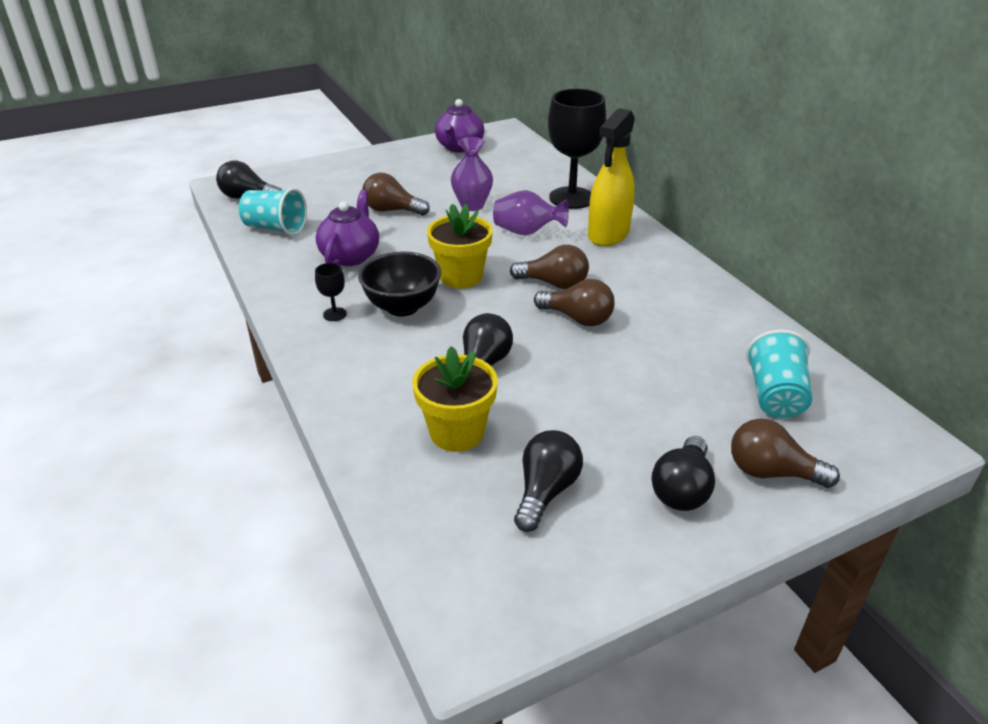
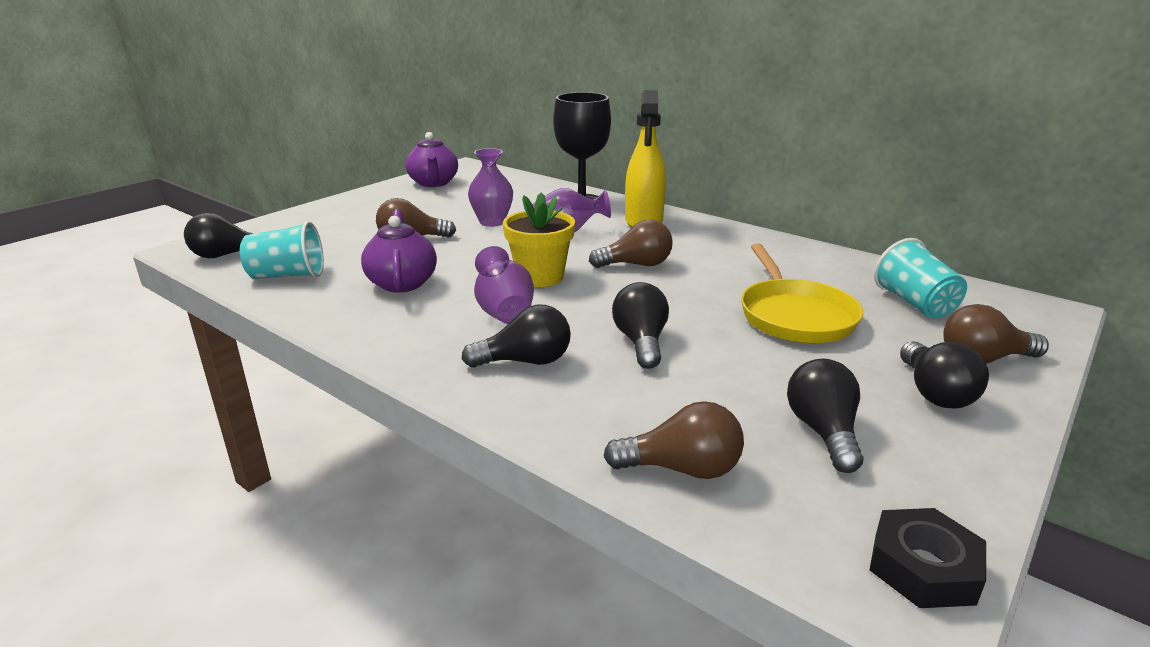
camera: 25 degrees left, 10 degrees down
black goblet [315,263,347,321] -> none
black bowl [358,251,441,317] -> purple vase [474,246,534,324]
yellow flower pot [412,346,498,452] -> none
brown light bulb [534,279,615,326] -> brown light bulb moved to [603,401,744,479]
none -> black light bulb [462,305,571,367]
none -> yellow pan [741,243,863,343]
none -> black nut [870,508,986,608]

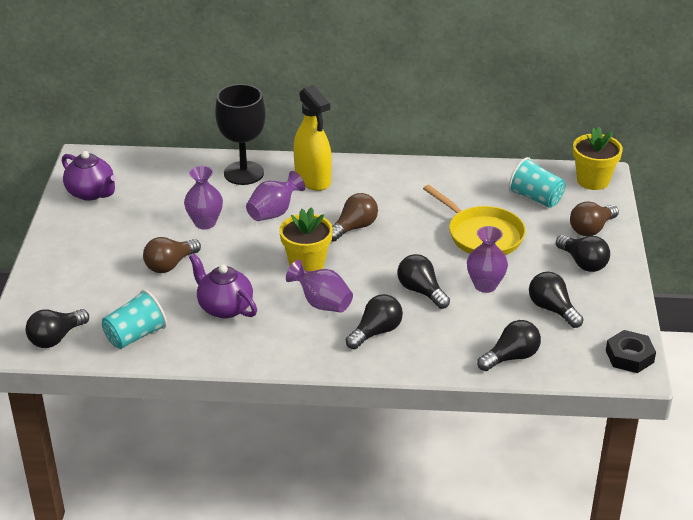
camera: 35 degrees left, 10 degrees up
brown light bulb [603,401,744,479] -> black light bulb [477,320,541,371]
none -> purple vase [467,226,508,293]
none -> yellow flower pot [573,126,623,190]

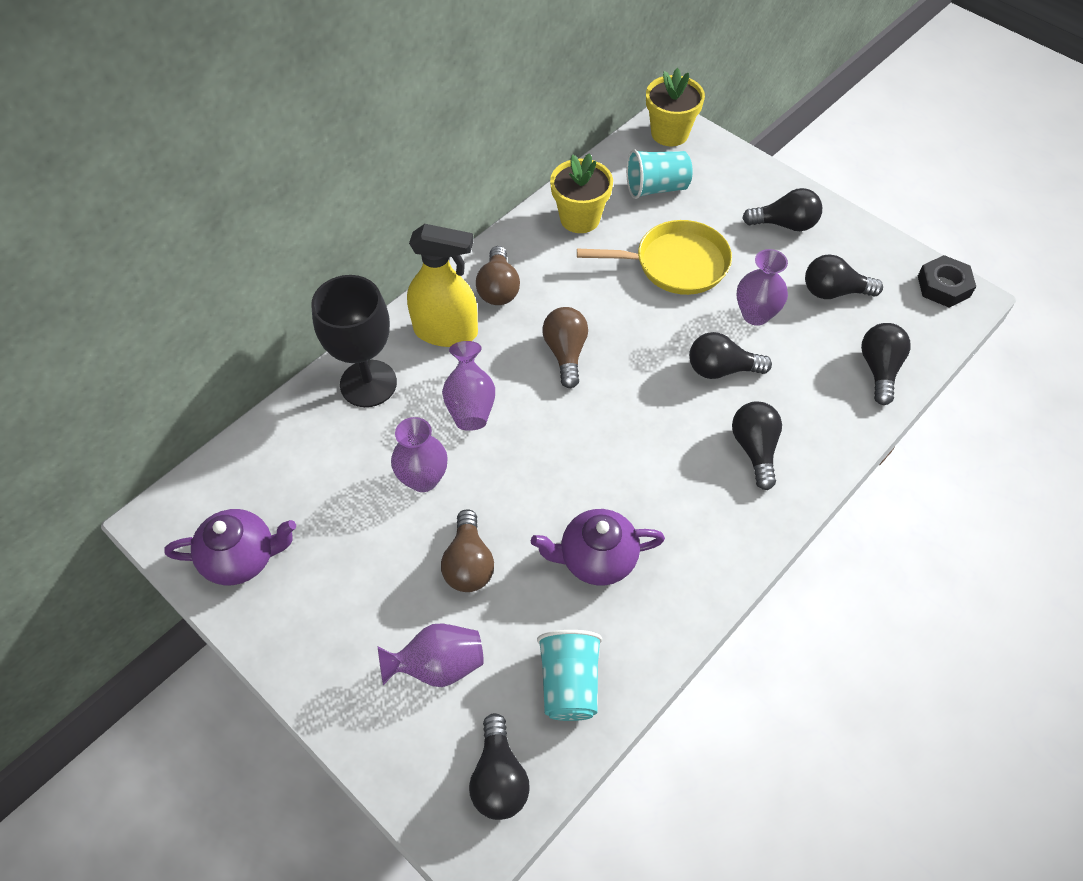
camera: 50 degrees left, 20 degrees up
yellow flower pot [279,207,333,271] -> yellow flower pot moved to [550,153,613,233]
purple vase [286,260,353,312] -> purple vase moved to [378,623,484,687]
brown light bulb [570,201,619,236] -> brown light bulb moved to [476,246,520,305]

